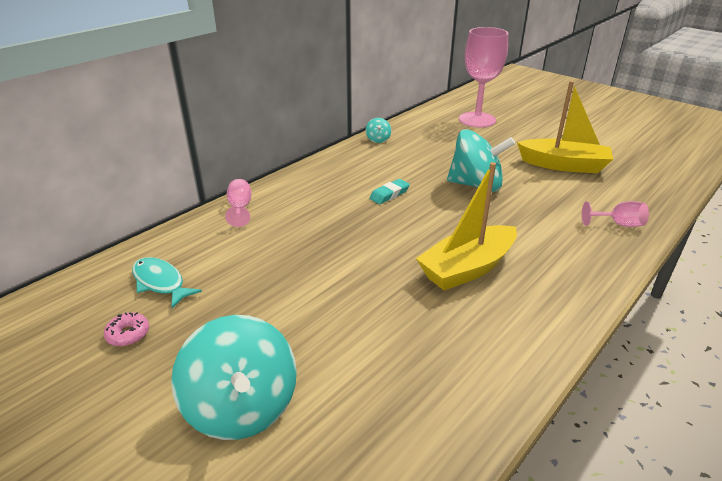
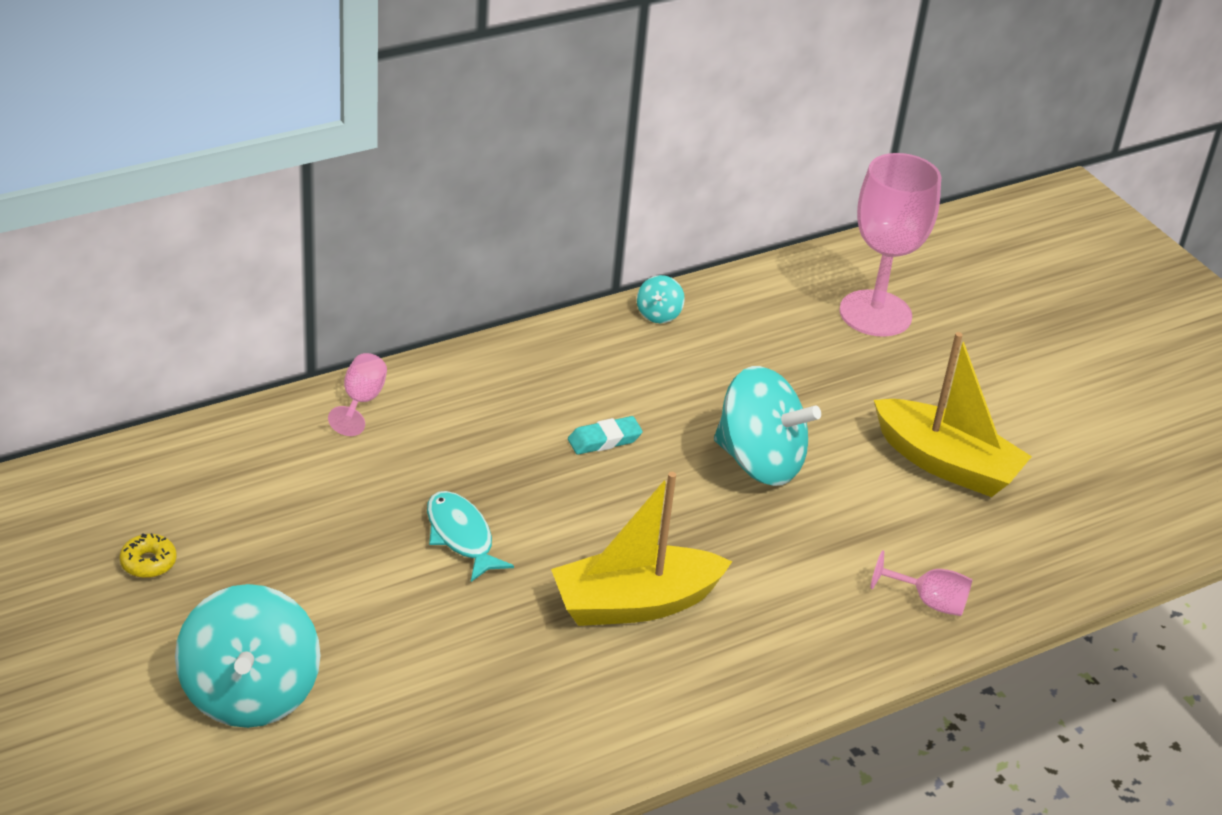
camera: 15 degrees right, 5 degrees up
pink donut [104,312,149,346] -> yellow donut [119,533,177,578]
turquoise fish [132,257,202,308] -> turquoise fish moved to [427,491,514,582]

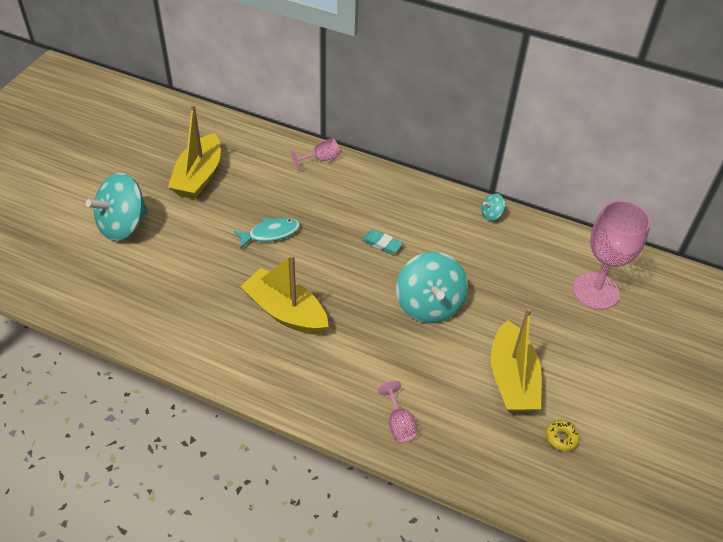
camera: 55 degrees right, 10 degrees up
yellow donut [119,533,177,578] -> yellow donut moved to [546,420,580,451]
turquoise fish [427,491,514,582] -> turquoise fish turned 45 degrees clockwise [234,218,300,249]
none -> yellow boat [168,104,221,199]

